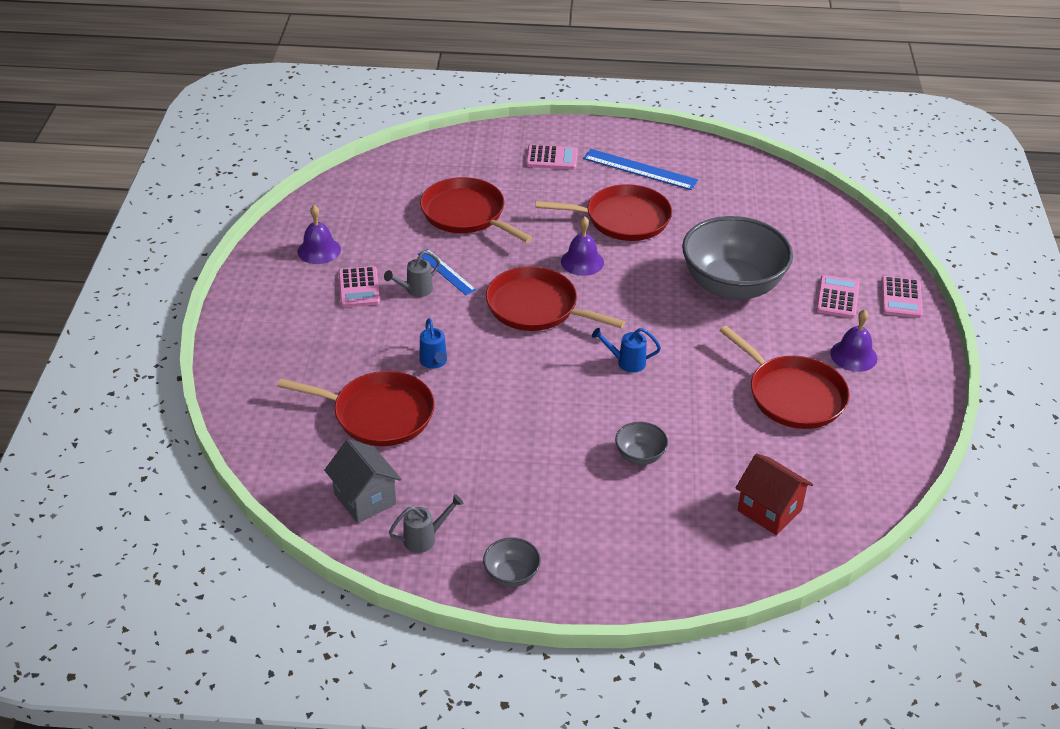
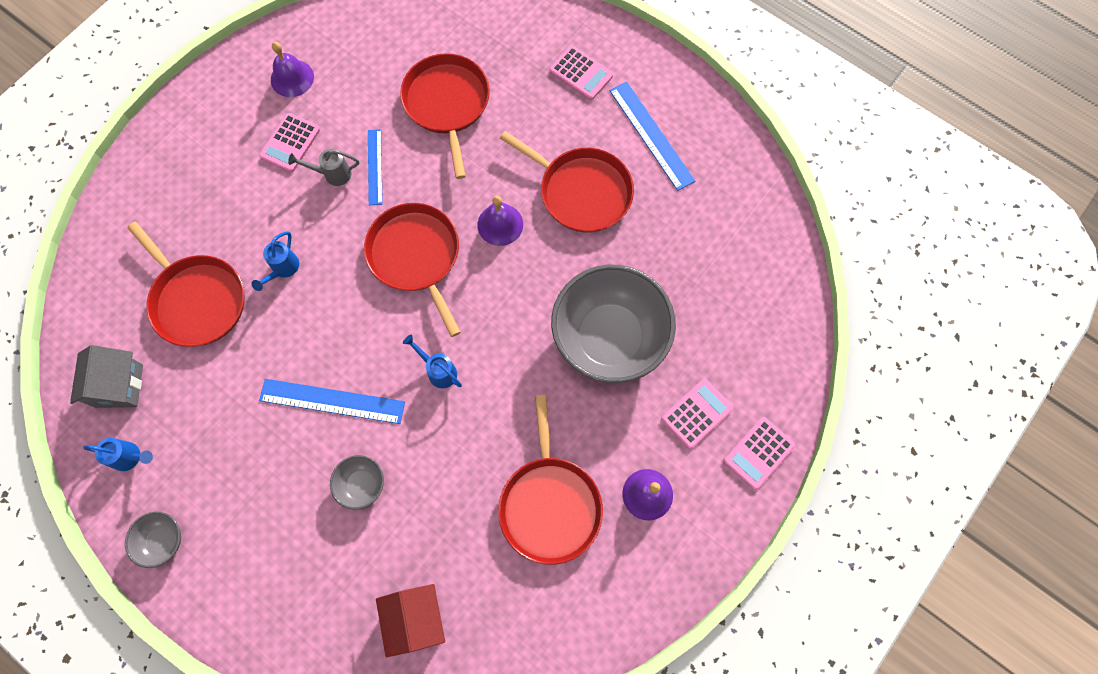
camera: 35 degrees right, 30 degrees up
grey watering can [389,494,464,553] -> blue watering can [83,438,153,471]
none -> blue ruler [259,379,405,424]

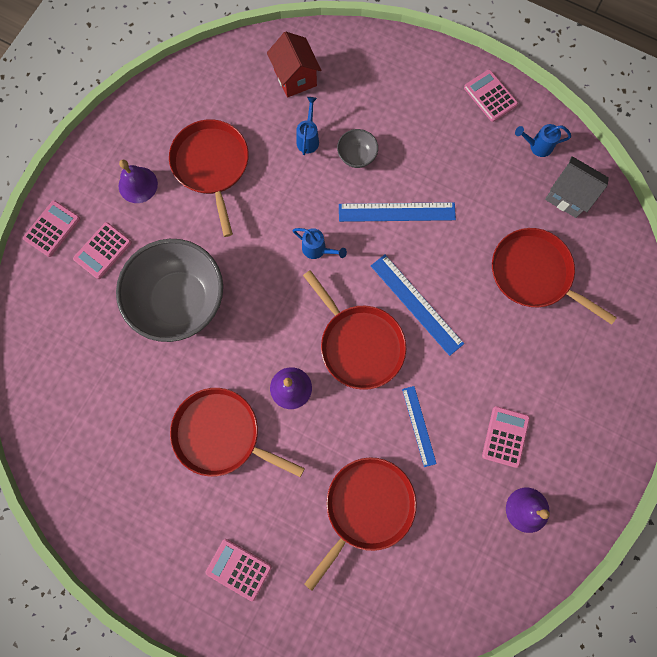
camera: 170 degrees right, 5 degrees up
grey house [70,345,143,408] -> grey house turned 45 degrees counterclockwise [545,156,609,218]
grey bowl [125,512,181,568] -> pink calculator [464,70,518,122]
blue watering can [251,231,299,291] -> blue watering can moved to [296,97,319,155]
grey watering can [288,149,359,186] -> none
red pan [400,53,490,179] -> red pan turned 120 degrees counterclockwise [304,457,417,591]
blue ruler [609,81,695,191] -> blue ruler moved to [371,254,464,356]

